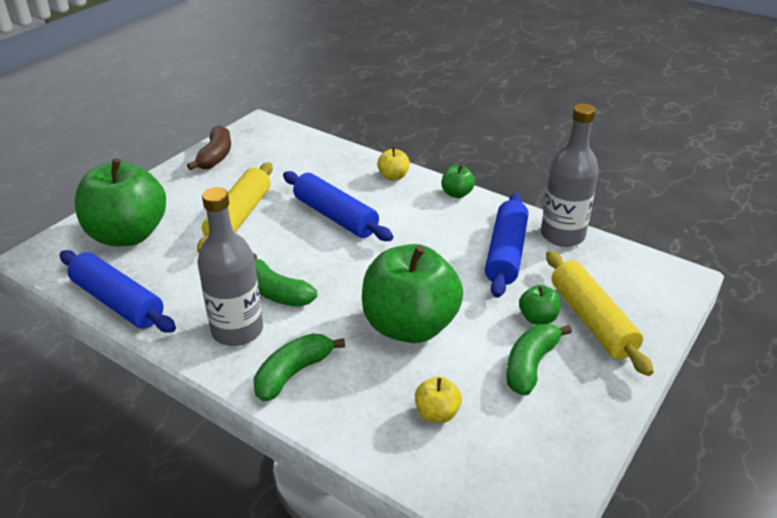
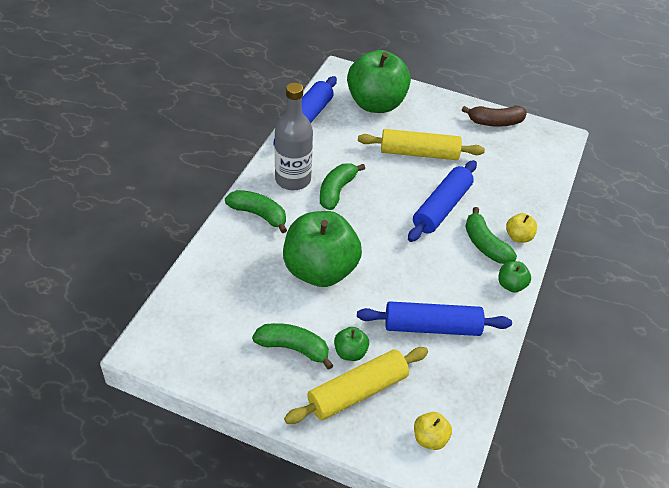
camera: 75 degrees right, 10 degrees up
yellow apple [415,376,462,423] -> yellow apple moved to [414,412,452,450]
grey bottle [541,103,599,247] -> none
none -> green banana [465,207,517,264]

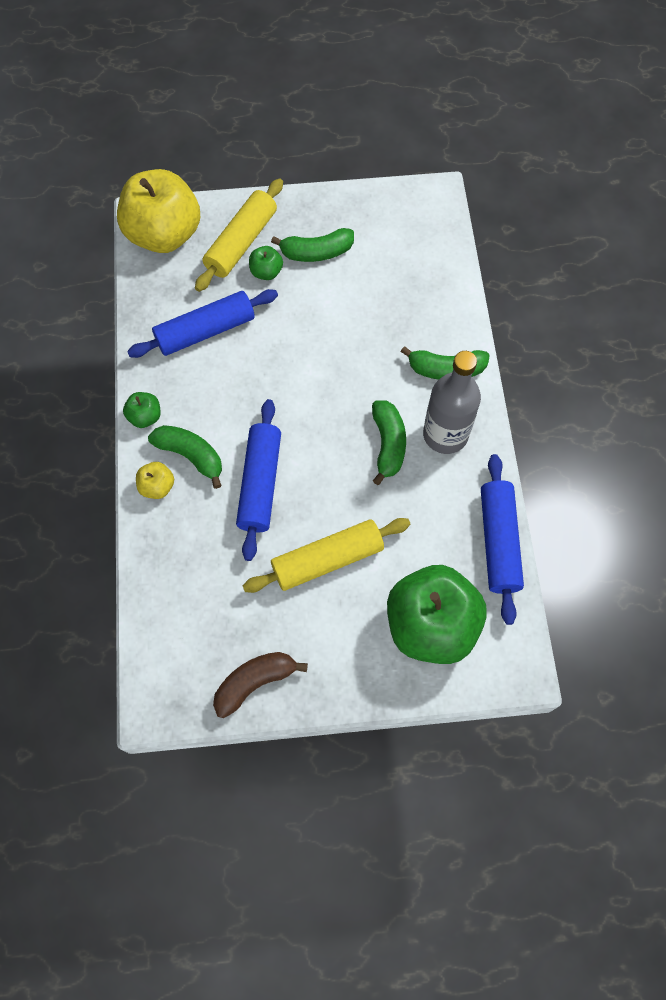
camera: 155 degrees right, 20 degrees up
green apple [283,211,362,287] -> none
yellow apple [414,412,452,450] -> yellow apple [117,169,200,253], size x2.38

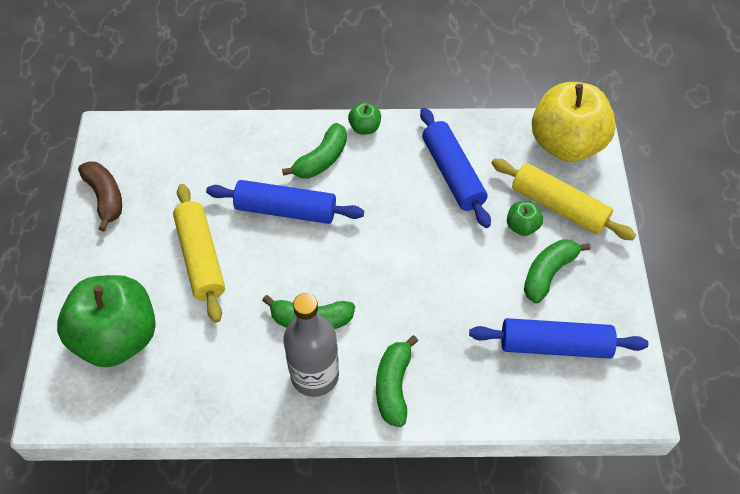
camera: 95 degrees right, 10 degrees down
yellow apple [136,462,174,499] -> none
green banana [271,228,354,262] -> green banana turned 45 degrees clockwise [524,239,590,303]
blue rolling pin [481,454,524,625] -> blue rolling pin moved to [469,318,648,359]

